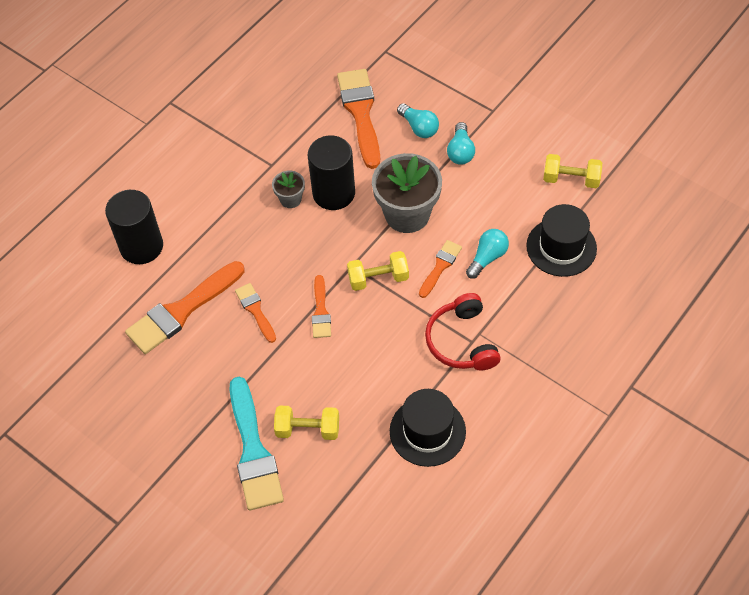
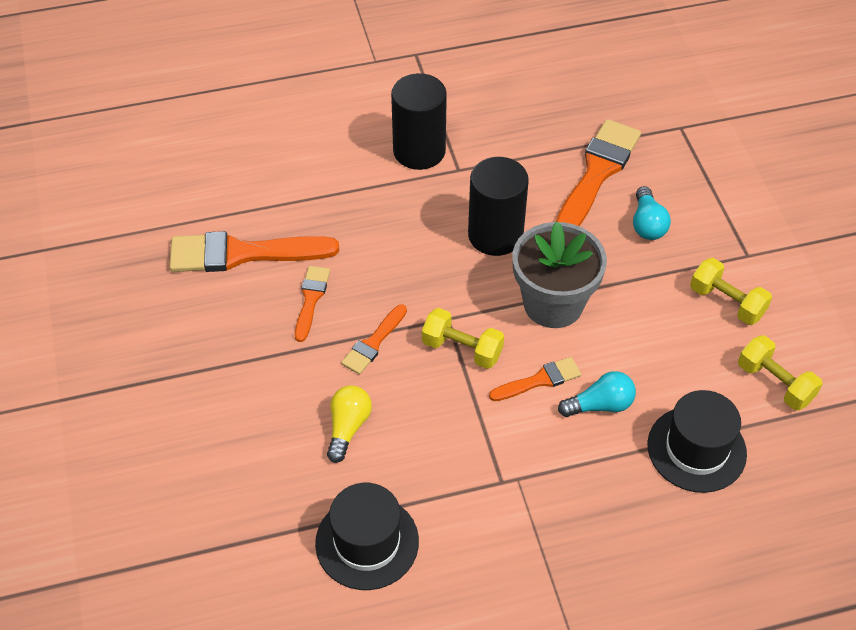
camera: 35 degrees right, 5 degrees down
black cylinder [105,190,163,264] -> black cylinder moved to [391,73,447,170]
turquoise brush [229,377,284,511] -> none
grey flower pot [272,171,305,208] -> none
yellow dumbbell [274,405,339,440] -> yellow dumbbell moved to [690,258,772,325]
red headphones [425,293,501,371] -> none
turquoise light bulb [447,122,475,165] -> none
none -> yellow light bulb [327,386,372,463]

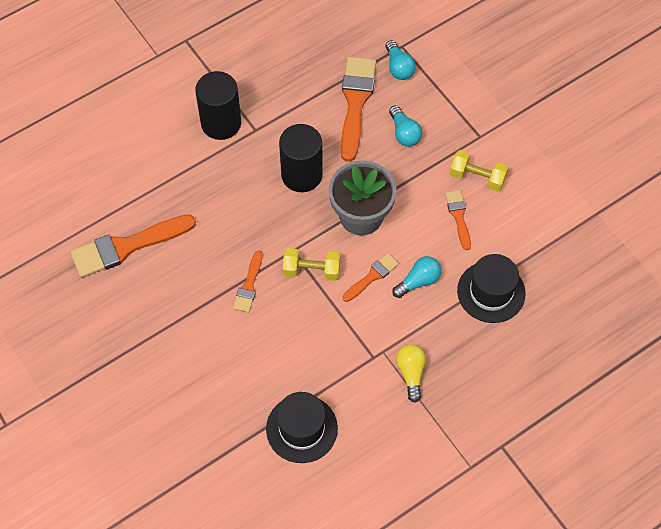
camera: 20 degrees left, 10 degrees up
orange brush [295,266,330,342] -> orange brush moved to [445,190,471,250]
yellow light bulb [327,386,372,463] -> yellow light bulb moved to [396,344,426,403]
yellow dumbbell [738,335,823,410] -> none
none -> turquoise light bulb [385,40,416,80]

